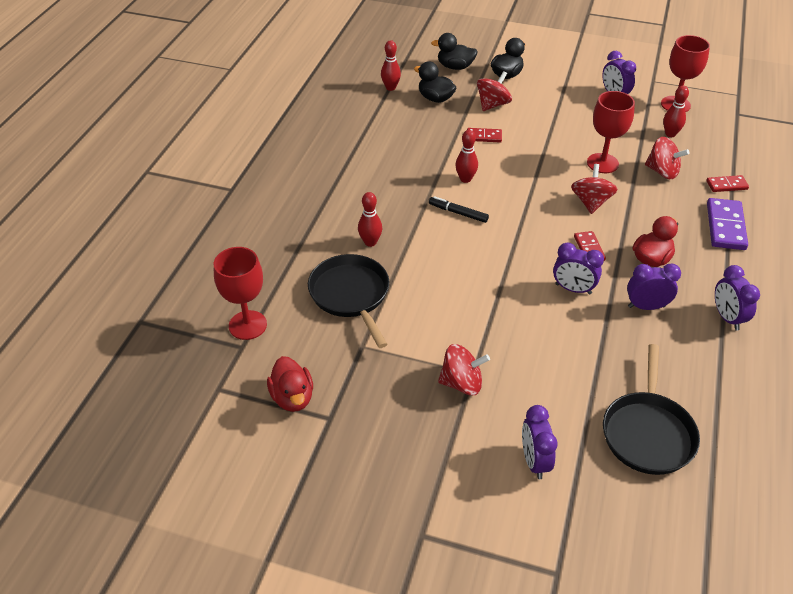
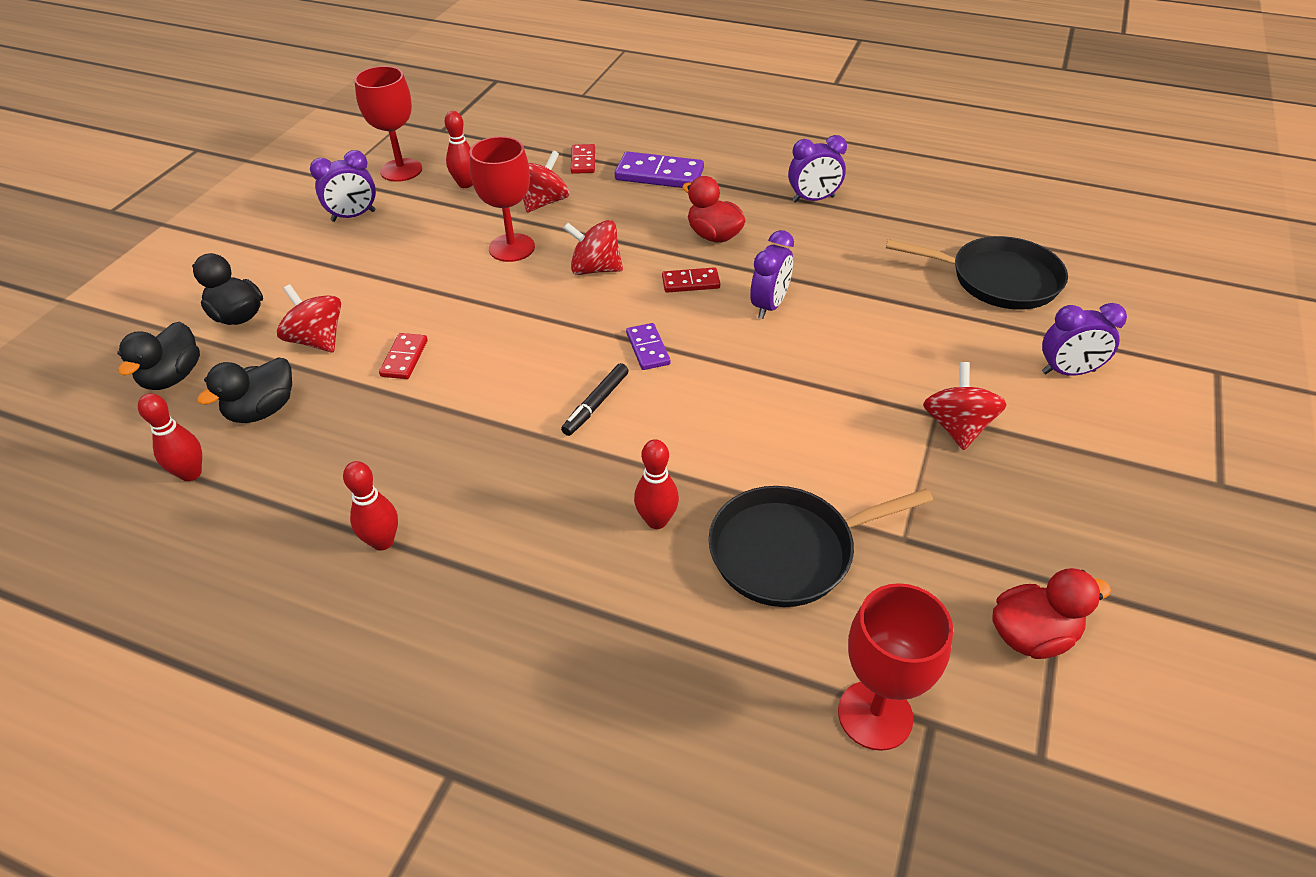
camera: 85 degrees left, 0 degrees up
red bowling pin [455,130,478,183] -> red bowling pin moved to [343,461,398,551]
purple clock [627,263,681,310] -> none
none -> purple domino [626,323,670,370]

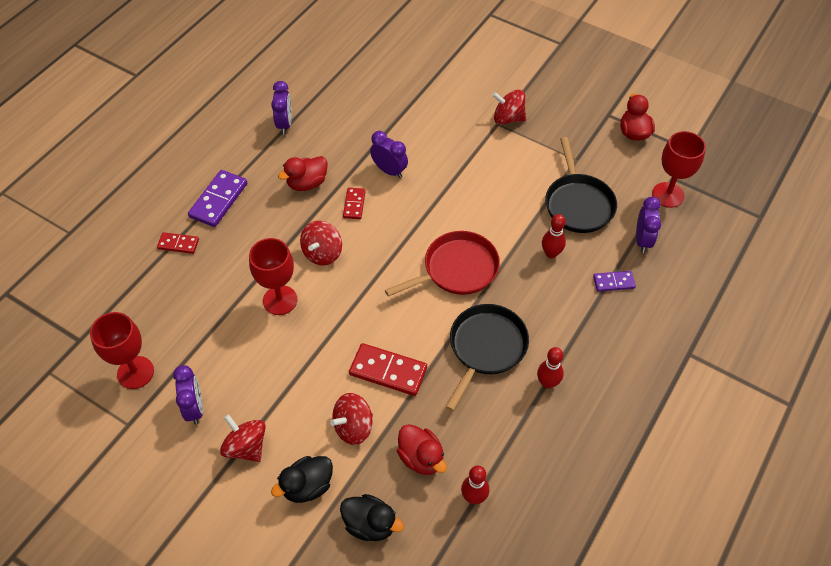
camera: 80 degrees left, 10 degrees up
black duck [197,358,292,423] -> red duck [397,424,447,475]
red domino [379,333,428,379] -> red domino [349,343,427,396], size x1.72
red bowling pin [445,111,473,188] -> none
red spinning top [523,150,569,213] -> red spinning top moved to [220,414,266,462]
black marker [561,363,629,436] -> red pan [385,231,500,297]
purple domino [626,323,670,370] -> purple domino moved to [593,271,636,292]
black pan [886,236,1068,310] -> black pan moved to [445,304,529,411]
purple clock [1042,303,1127,376] -> purple clock moved to [636,197,661,253]

